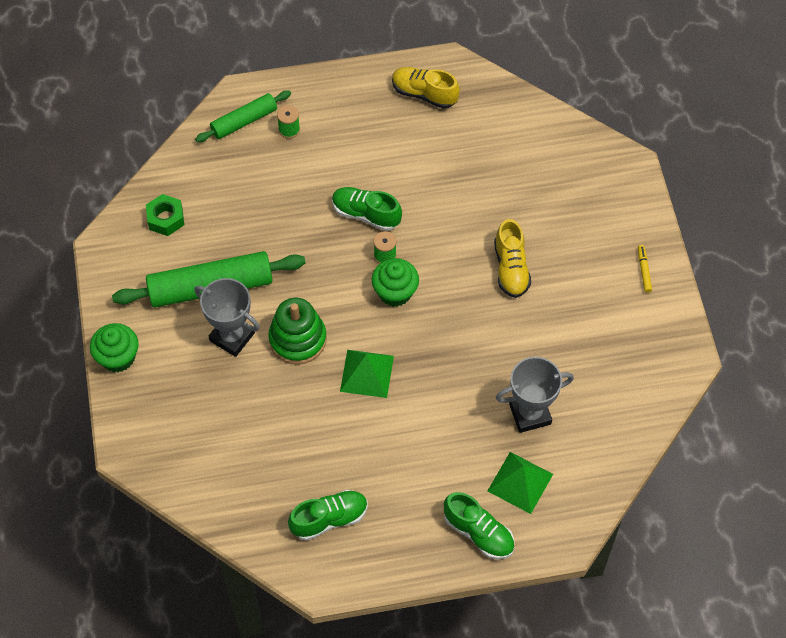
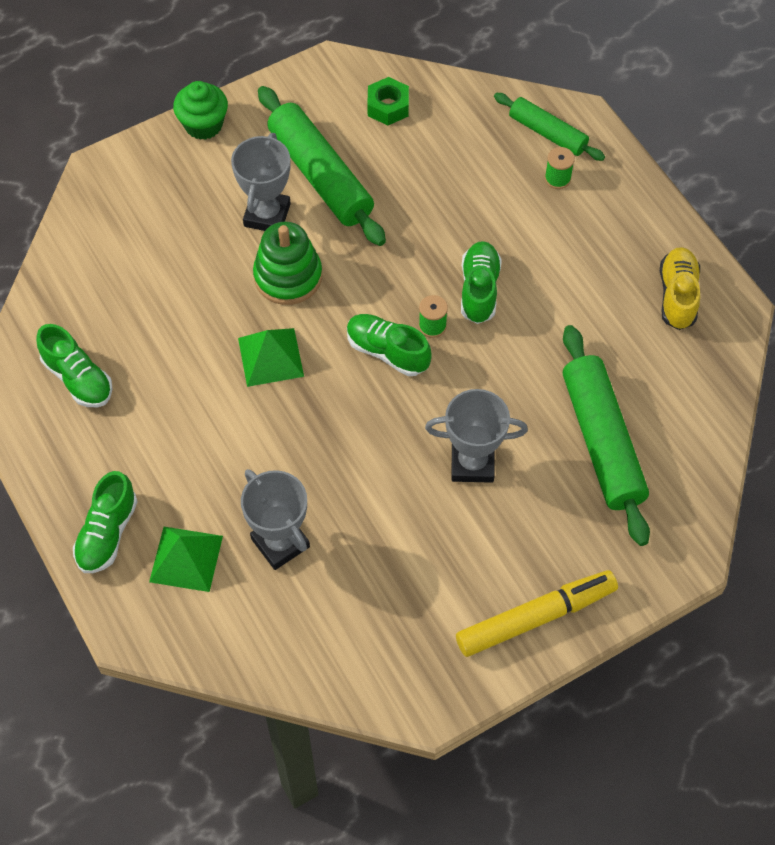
camera: 70 degrees right, 0 degrees up
green cupcake [372,258,419,307] -> green shoe [347,314,432,376]
yellow shoe [494,219,531,298] -> grey trophy [425,389,528,483]
yellow marker [638,245,652,293] -> yellow marker [456,570,618,657], size x2.42
none -> green rolling pin [563,325,650,546]

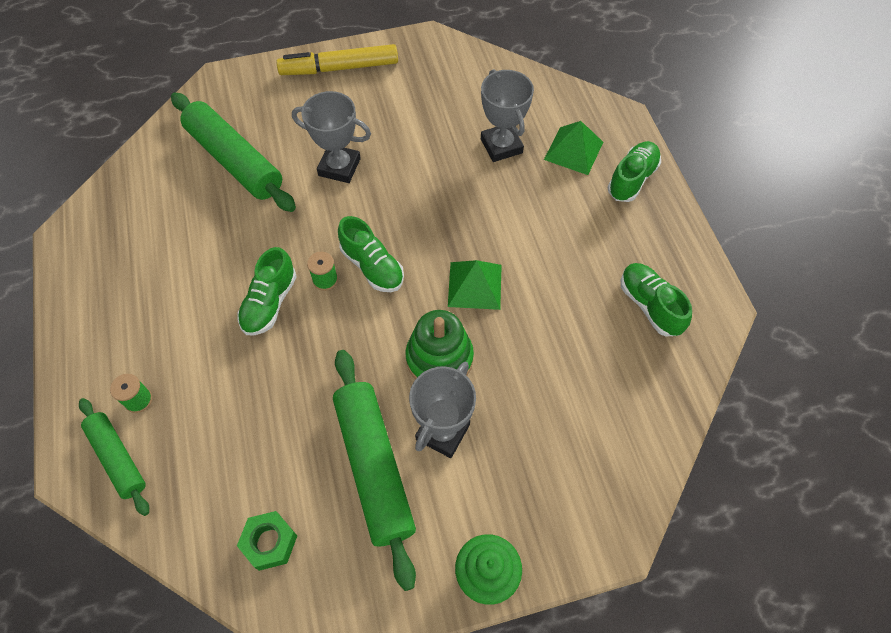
camera: 165 degrees left, 0 degrees up
green rolling pin [563,325,650,546] -> green rolling pin turned 45 degrees counterclockwise [171,92,296,212]
yellow shoe [660,247,700,330] -> none

